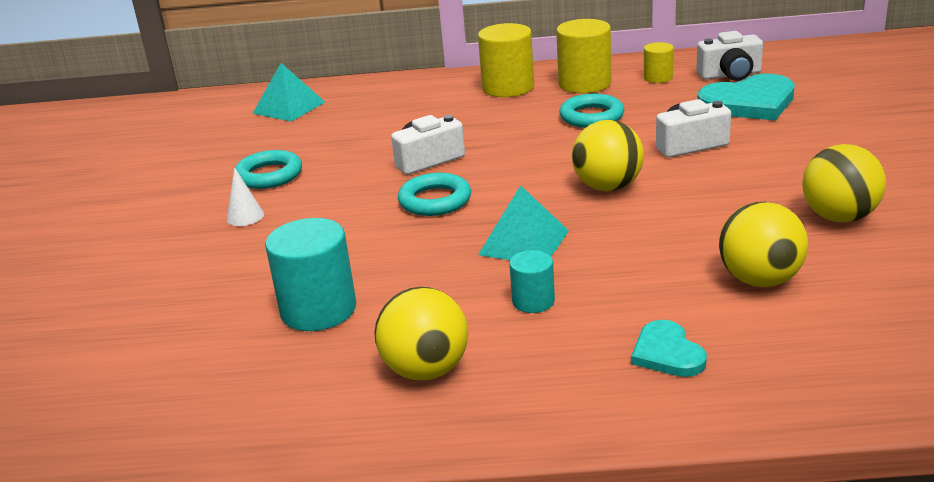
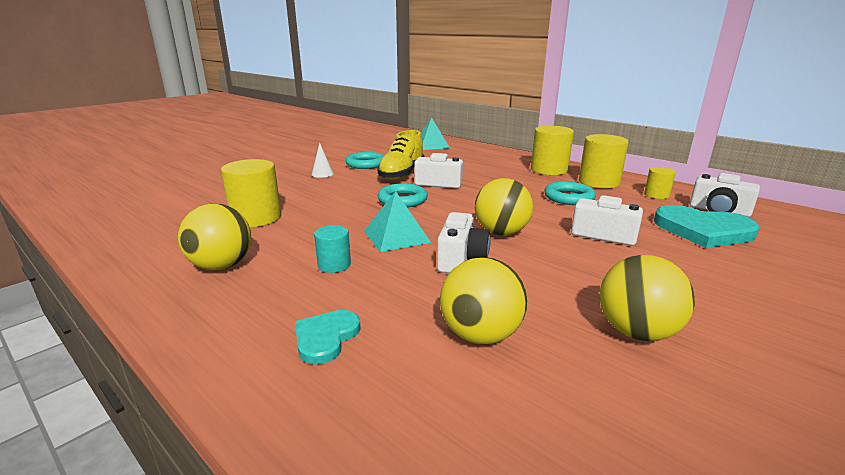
camera: 40 degrees right, 5 degrees down
turquoise cylinder [265,218,356,331] -> yellow cylinder [221,159,281,227]
none -> yellow shoe [377,130,424,180]
none -> white camera [437,212,490,273]

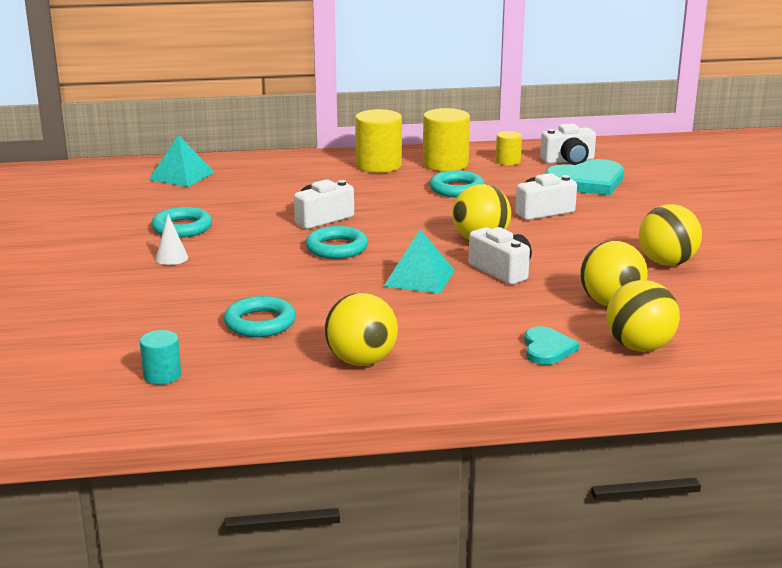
camera: 50 degrees left, 0 degrees up
yellow cylinder [221,159,281,227] -> turquoise ring [224,296,296,337]
turquoise heart [295,310,361,364] -> turquoise heart turned 150 degrees counterclockwise [524,326,579,365]
turquoise cylinder [314,225,351,273] -> turquoise cylinder moved to [140,330,181,385]
yellow shoe [377,130,424,180] -> none
none -> yellow ball [607,280,680,352]

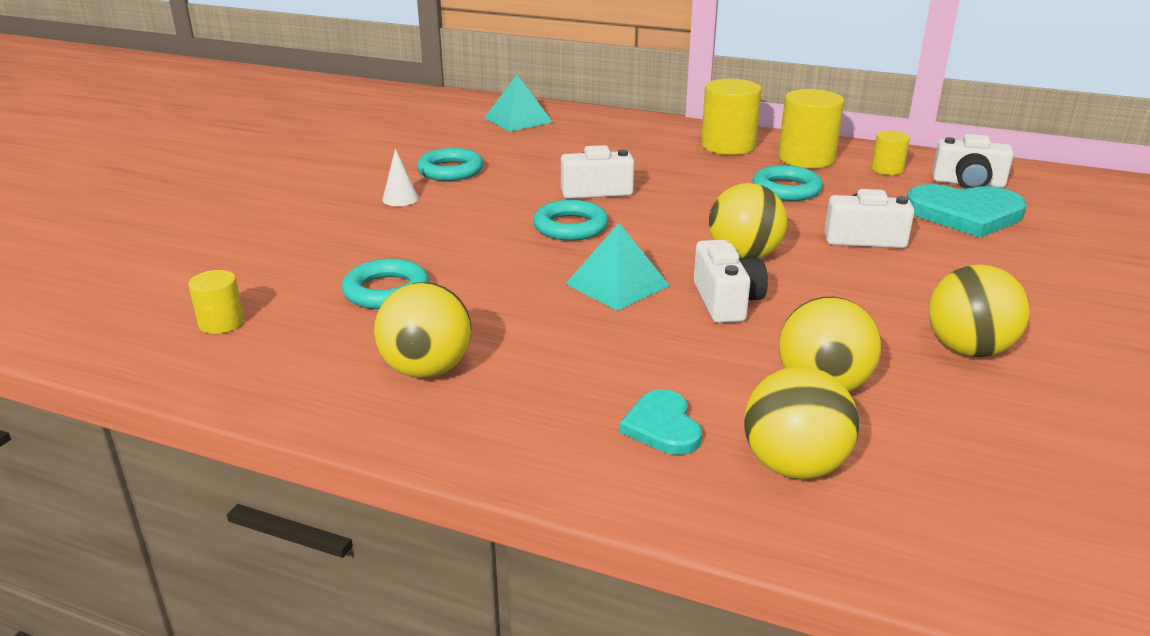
camera: 30 degrees right, 5 degrees up
turquoise cylinder [140,330,181,385] -> yellow cylinder [189,270,244,334]
turquoise heart [524,326,579,365] -> turquoise heart turned 135 degrees clockwise [619,389,702,455]

